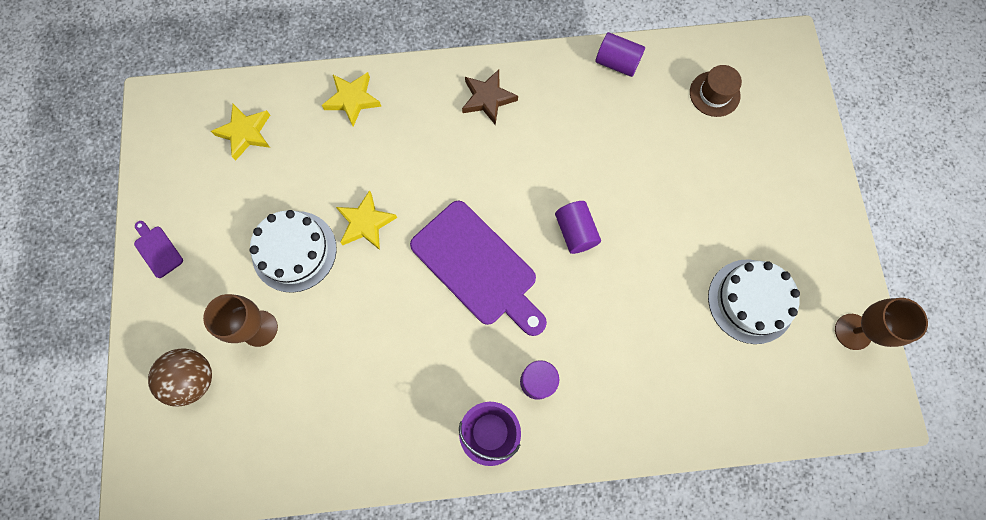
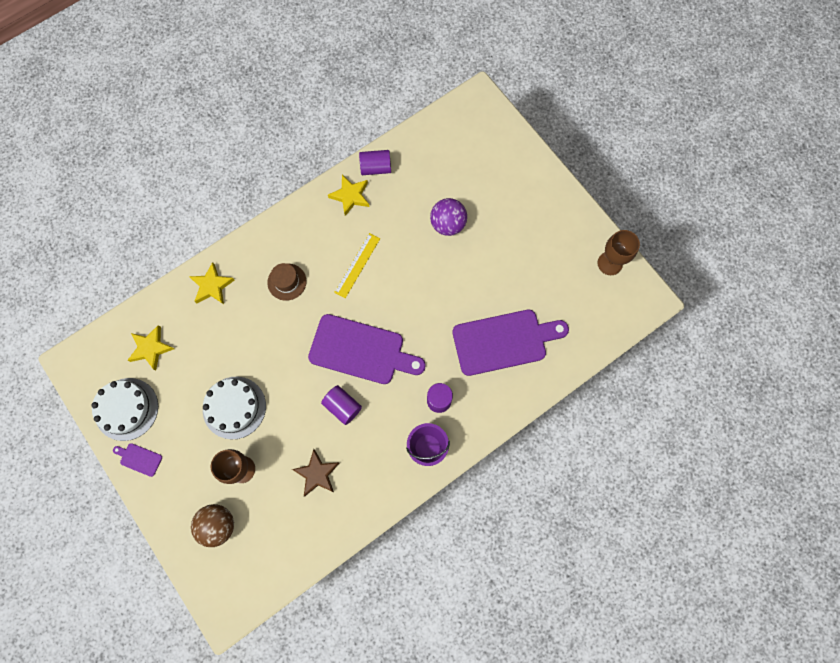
camera: 30 degrees left, 0 degrees up
yellow star [336,190,397,250] -> yellow star moved to [328,175,369,216]
brown star [462,70,518,125] -> brown star moved to [292,449,339,496]
purple cylinder [555,201,601,254] -> purple cylinder moved to [321,385,362,425]
brown hat [690,65,742,117] -> brown hat moved to [267,263,306,301]
white cake [708,259,800,344] -> white cake moved to [91,378,158,441]
none -> yellow ruler [334,233,380,298]
none -> purple ball [430,198,467,236]
none -> purple cutting board [452,310,569,376]

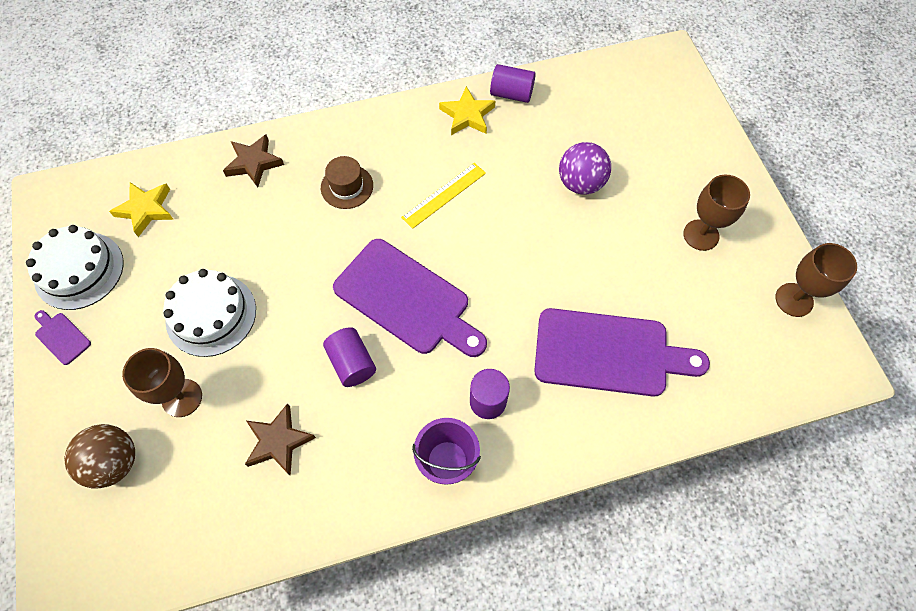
camera: 20 degrees right, 10 degrees down
yellow star [189,262,234,304] -> brown star [223,134,284,187]
none -> brown goblet [683,175,750,251]

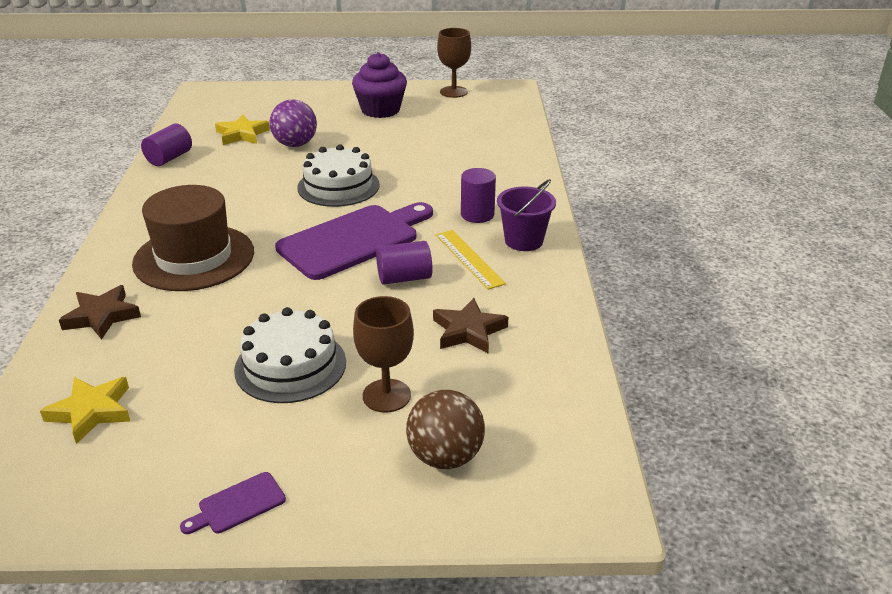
camera: 75 degrees left, 30 degrees down
white cake [26,225,124,310] -> white cake moved to [297,144,380,207]
brown hat [321,156,373,209] -> brown hat [132,185,254,291], size x1.97
yellow ruler [401,163,486,229] -> yellow ruler moved to [436,230,506,290]
yellow star [439,86,495,135] -> yellow star moved to [215,115,270,145]
purple cutting board [534,308,710,396] -> none
brown goblet [683,175,750,251] -> purple cupcake [352,52,407,118]

